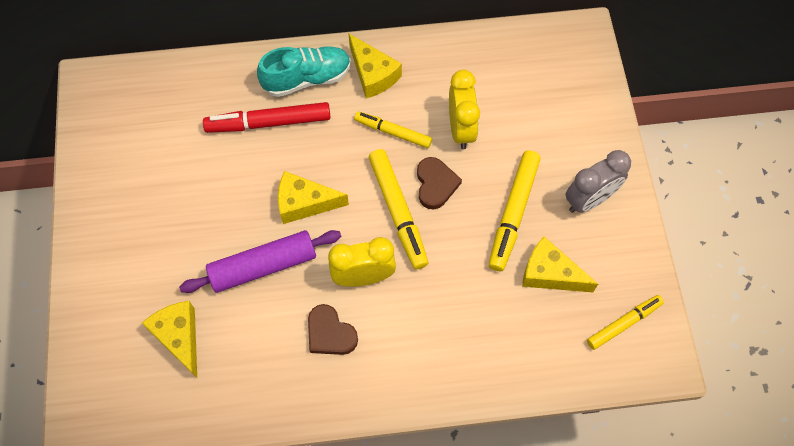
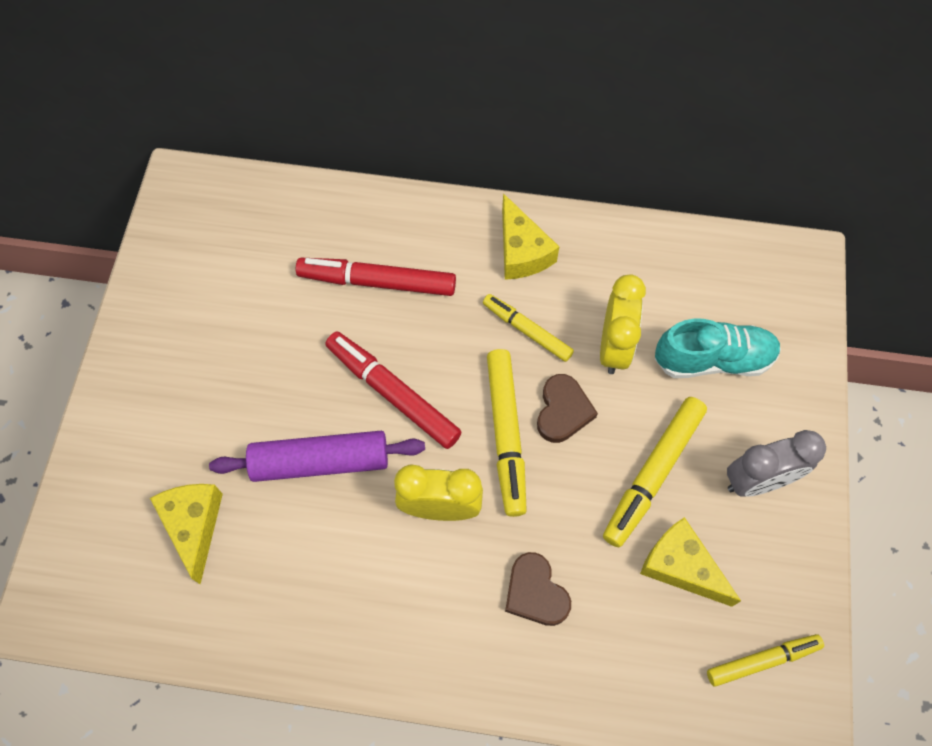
camera: 15 degrees right, 0 degrees up
turquoise shoe [257,46,351,97] -> turquoise shoe moved to [655,319,781,378]
yellow cheese [278,171,349,224] -> red marker [326,332,462,449]
brown heart [308,304,358,355] -> brown heart moved to [505,552,571,626]

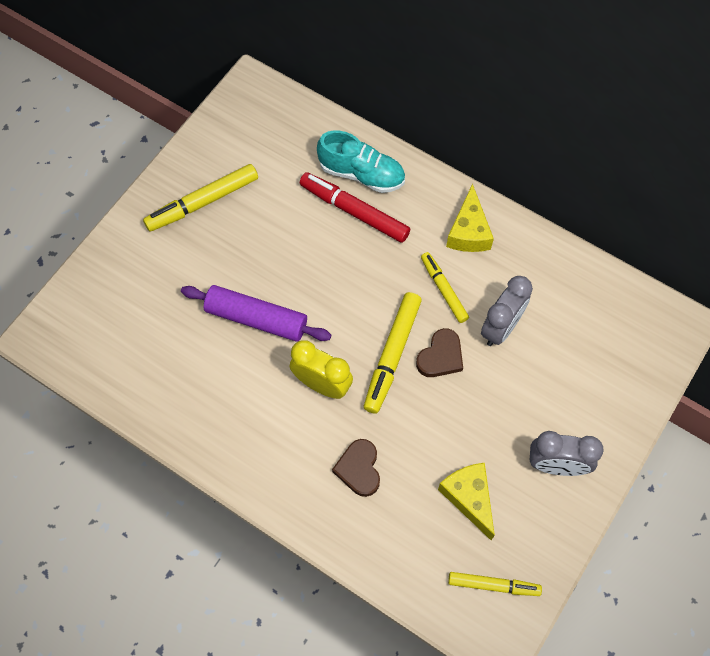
camera: 25 degrees right, 0 degrees up
yellow cheese [150,484,223,584] -> none
red marker [326,332,462,449] -> none
yellow clock [600,274,646,374] -> grey clock [481,276,533,346]
yellow marker [603,397,707,547] -> yellow marker moved to [143,164,258,231]
turquoise shoe [655,319,781,378] -> turquoise shoe moved to [317,130,405,193]

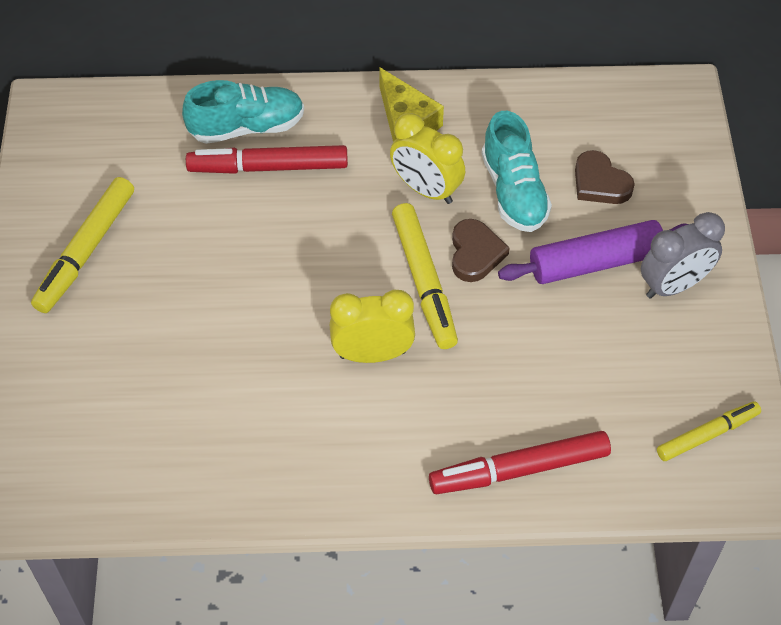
camera: 35 degrees left, 10 degrees down
purple rolling pin [181,285,331,342] -> purple rolling pin moved to [498,220,688,284]
brown heart [332,439,380,497] -> brown heart moved to [575,150,635,204]
yellow marker [421,252,469,323] -> yellow clock [390,113,465,204]
yellow cheese [438,463,495,540] -> none
grey clock [481,276,533,346] -> turquoise shoe [481,111,552,232]
none -> red marker [429,431,611,494]

